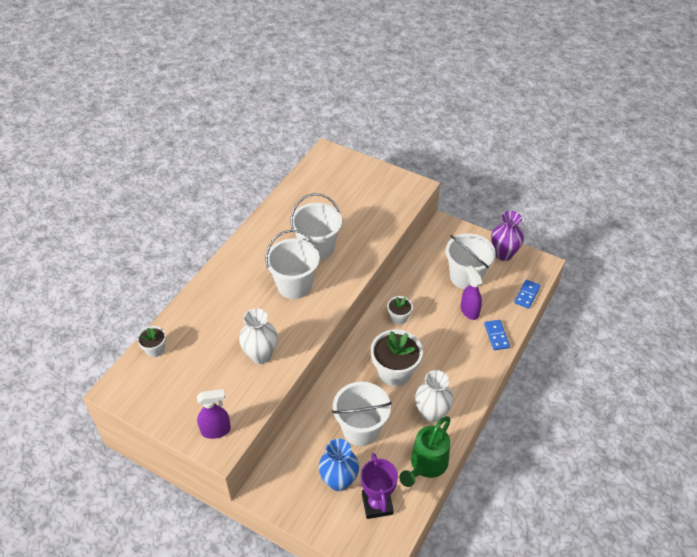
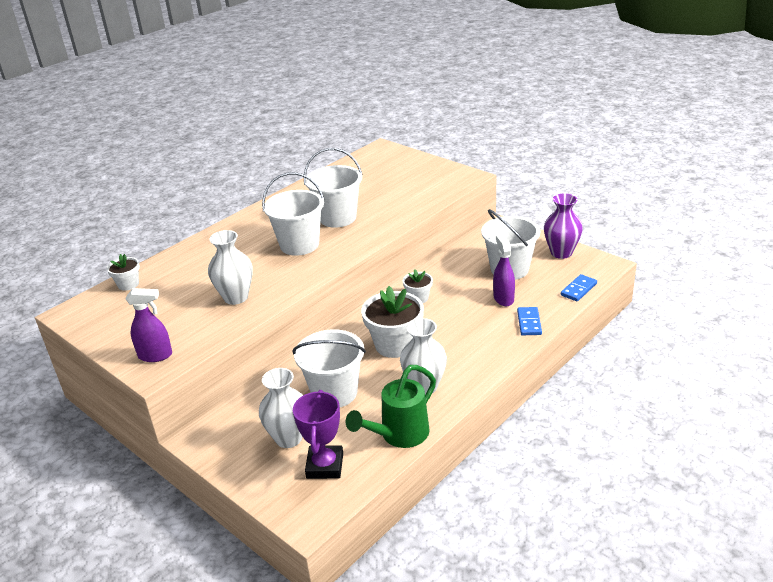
camera: 15 degrees right, 15 degrees down
blue vase [319,439,359,491] -> white vase [259,368,303,448]

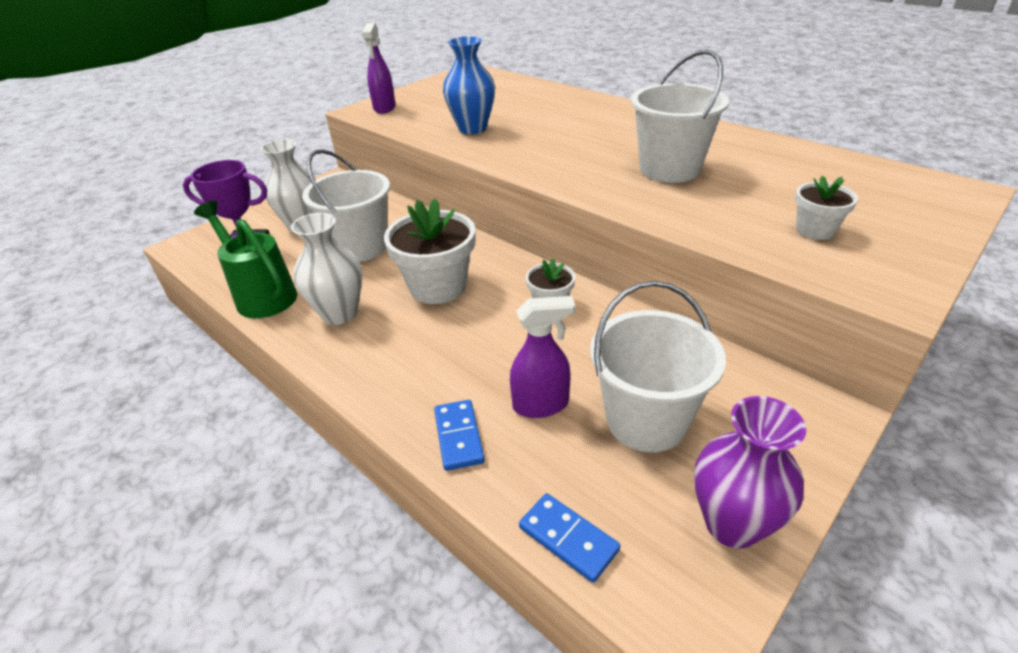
camera: 90 degrees right, 5 degrees up
white flower pot [107,254,140,291] -> white flower pot moved to [795,176,858,240]
white vase [208,230,253,305] -> blue vase [443,36,495,134]
white bucket [262,172,325,256] -> none
blue domino [517,307,542,335] -> blue domino turned 75 degrees clockwise [434,400,485,471]

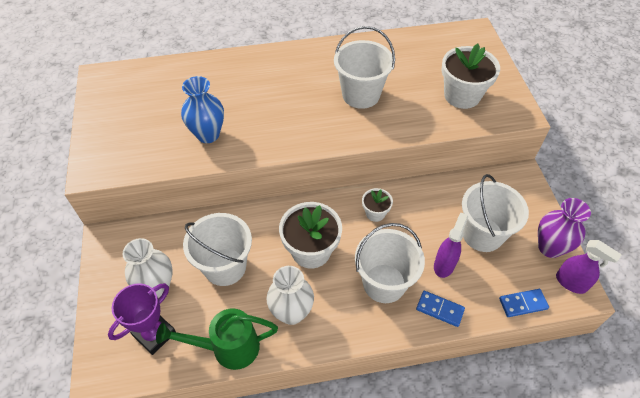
camera: 55 degrees left, 15 degrees up
purple spray bottle [362,23,396,114] -> purple spray bottle moved to [556,240,622,294]
white flower pot [795,176,858,240] -> white flower pot [441,44,500,109], size x1.89
none -> white bucket [355,223,425,303]

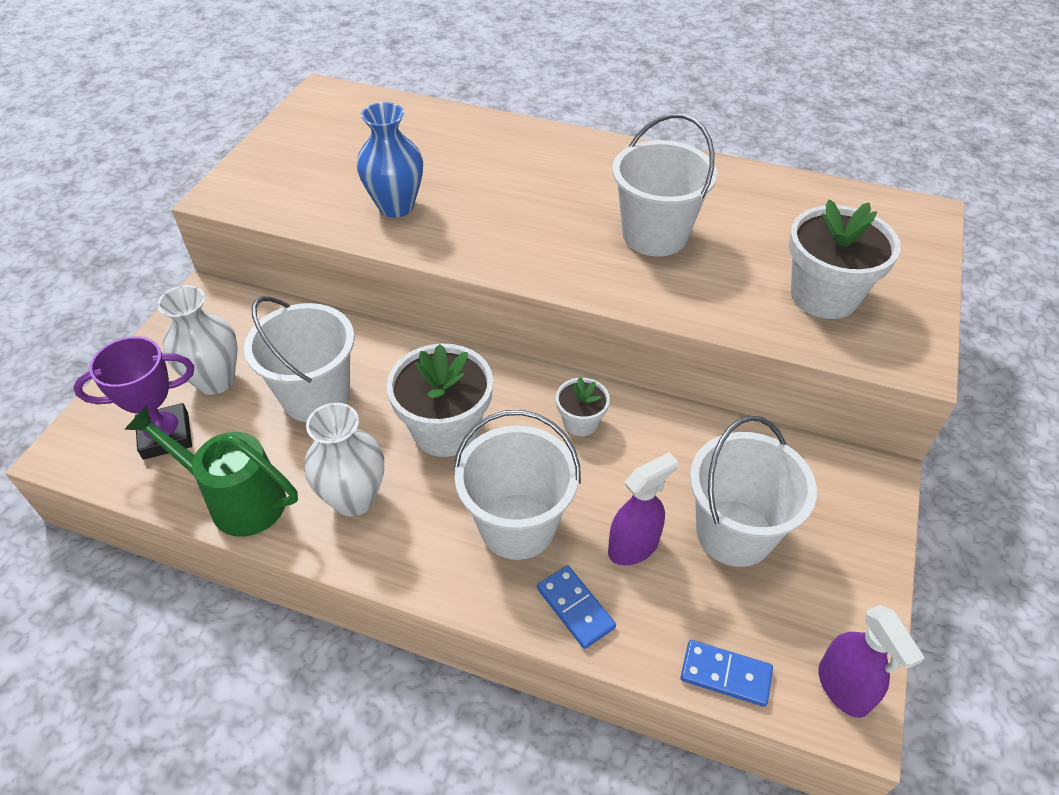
camera: 30 degrees right, 5 degrees down
purple vase [538,198,591,258] -> none

